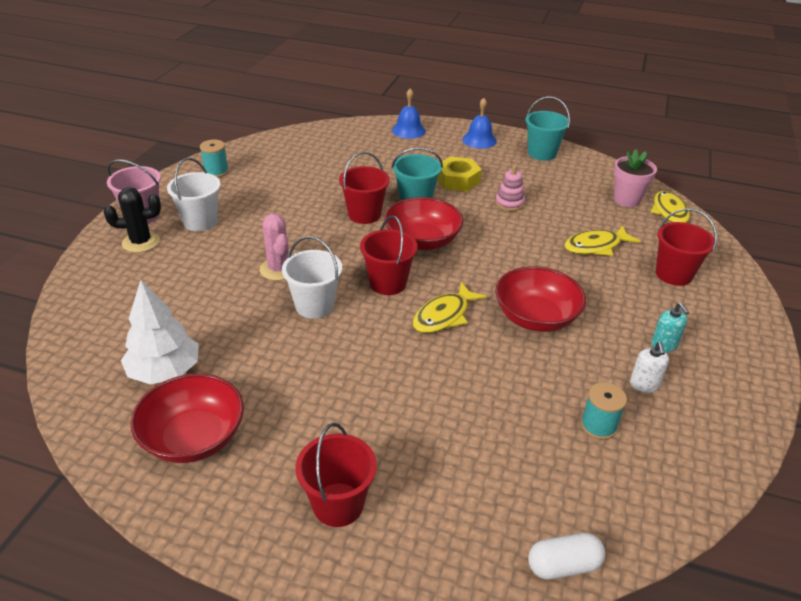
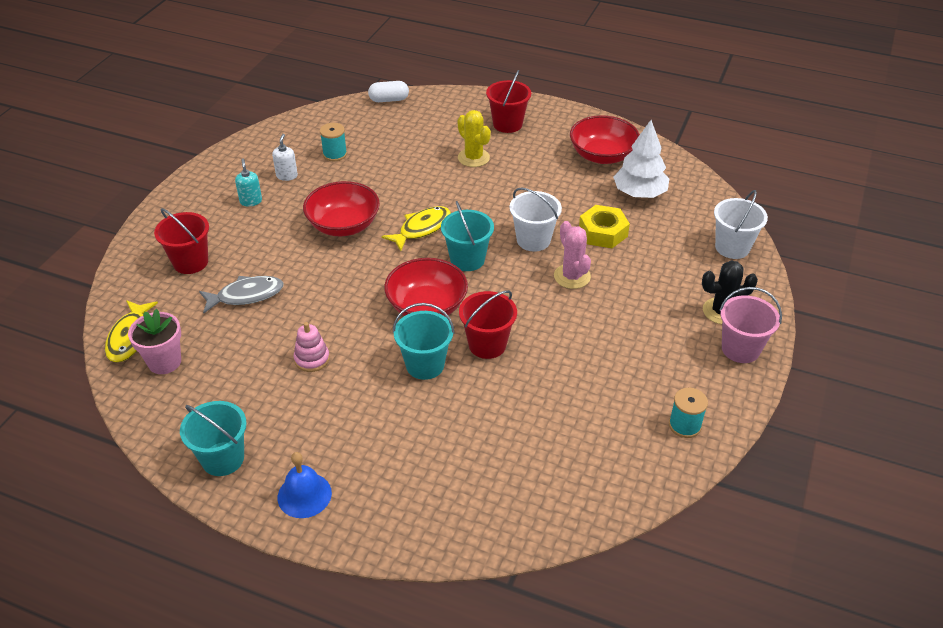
camera: 175 degrees left, 5 degrees up
white bucket [167,158,220,231] -> white bucket moved to [714,190,768,259]
red bucket [360,216,418,295] -> turquoise bucket [441,201,494,271]
blue bell [392,88,426,139] -> none
yellow nut [437,156,482,192] -> yellow nut moved to [579,205,630,248]
yellow fish [564,225,640,256] -> grey fish [199,276,284,313]
none -> yellow cactus [458,110,491,167]

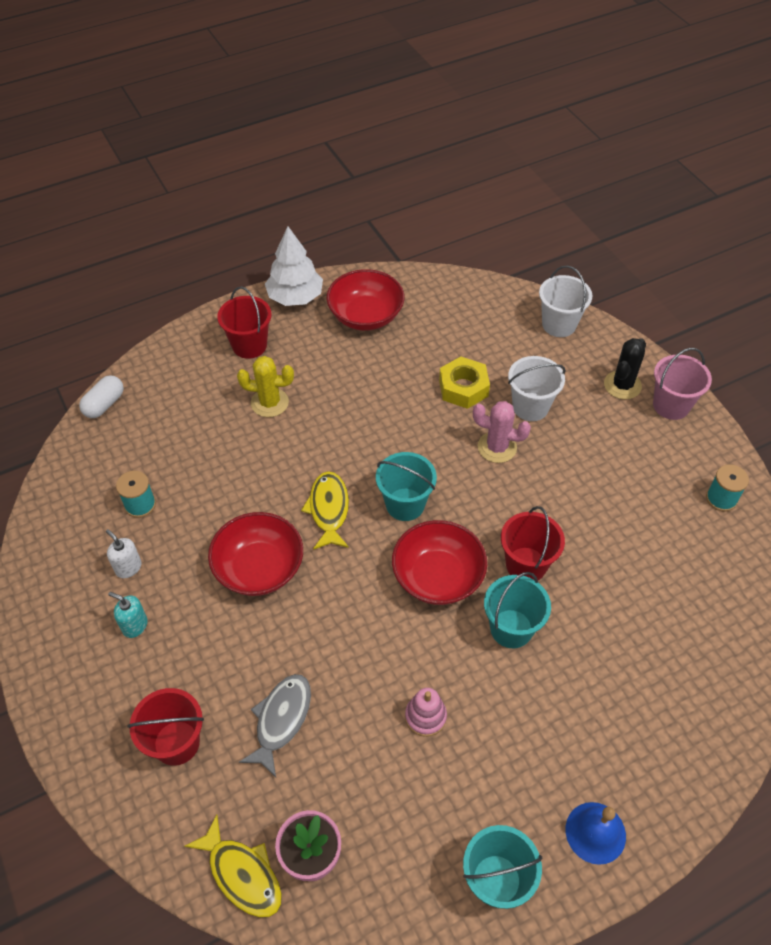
camera: 50 degrees left, 10 degrees up
white bucket [510,188,562,251] -> white bucket moved to [508,356,566,421]
white tree [613,120,669,198] -> white tree moved to [265,227,323,306]

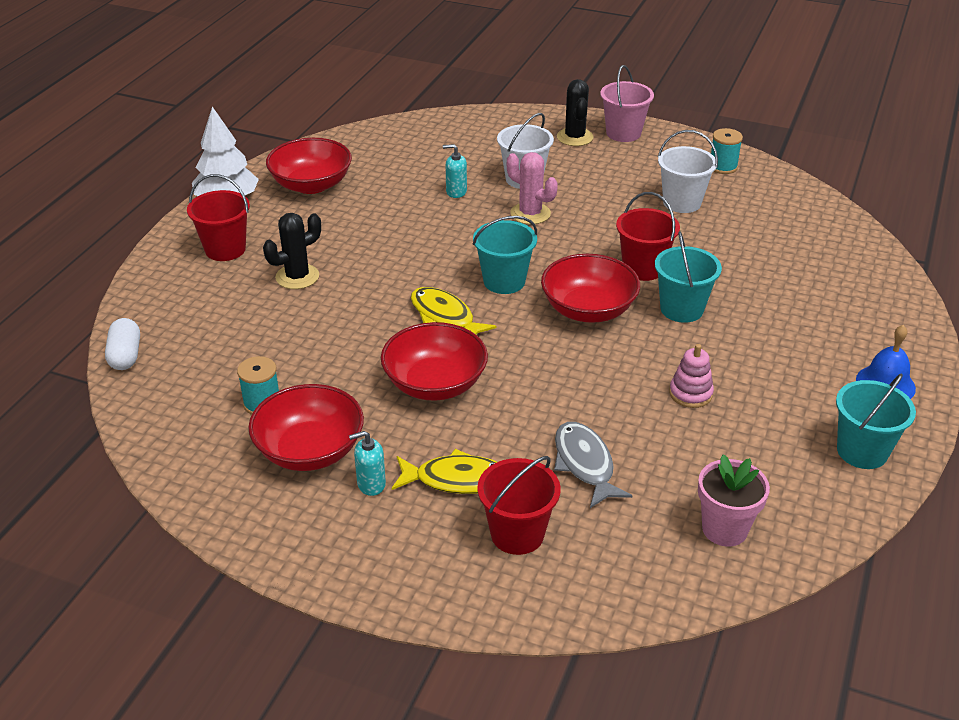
camera: 40 degrees left, 15 degrees down
white soap dispenser [106,529,142,578] -> red bowl [248,384,364,471]
yellow fish [184,815,282,918] -> yellow fish moved to [392,449,497,494]
yellow cactus [237,356,294,417] -> black cactus [263,213,321,289]
yellow nut [439,357,490,409] -> turquoise soap dispenser [443,144,467,198]
pink cactus [473,401,531,463] -> pink cactus turned 60 degrees clockwise [507,152,558,224]
white bucket [539,266,592,337] -> white bucket moved to [658,130,718,213]

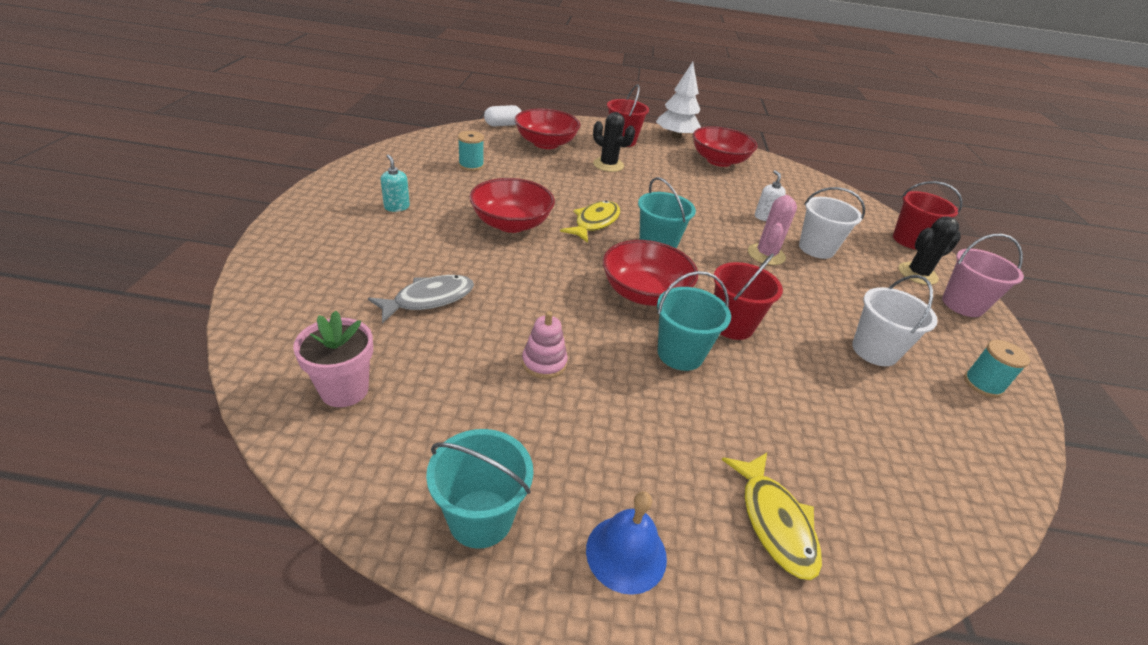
camera: 70 degrees right, 0 degrees up
red bowl [248,384,364,471] -> red bowl moved to [515,109,581,149]
yellow fish [392,449,497,494] -> yellow fish moved to [722,453,822,580]
turquoise soap dispenser [443,144,467,198] -> white soap dispenser [755,170,786,221]
red bucket [477,456,561,555] -> red bucket moved to [893,181,963,249]

